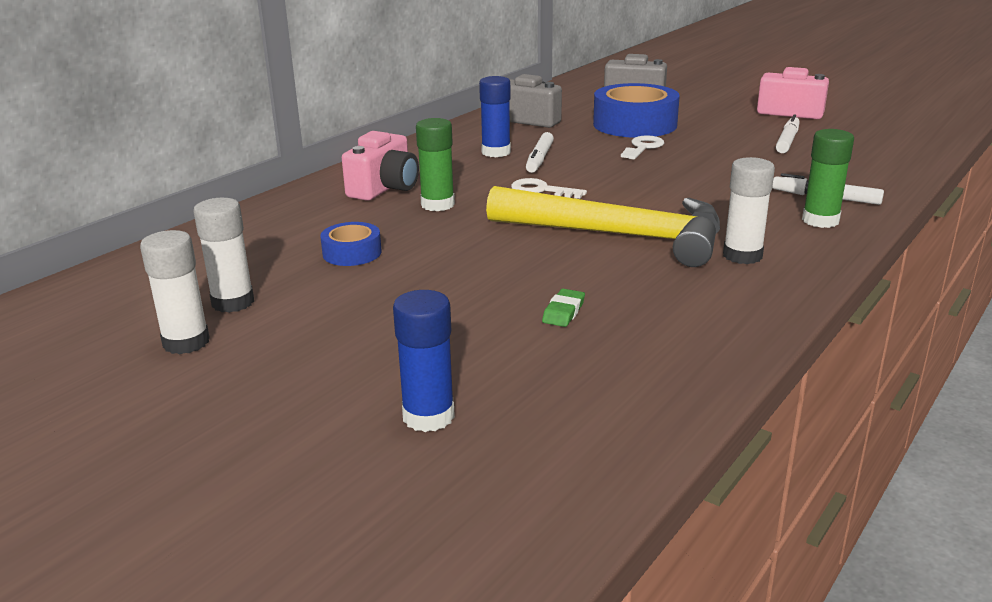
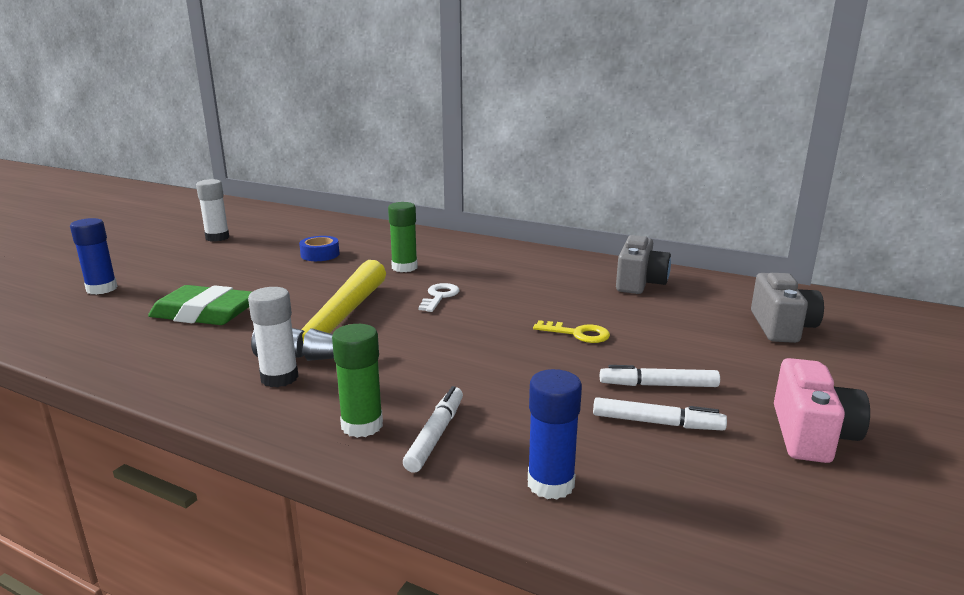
camera: 80 degrees right, 5 degrees down
white glue stick [193,198,254,313] -> none
pink camera [342,131,419,201] -> none
blue glue stick [479,76,511,157] -> blue glue stick moved to [528,369,582,500]
white marker [526,132,554,173] -> white marker moved to [600,365,720,387]
green eraser [542,289,585,327] -> green eraser [148,285,252,325], size x2.49
blue tape [593,83,680,138] -> none
white key [621,135,664,160] -> yellow key [533,320,610,343]

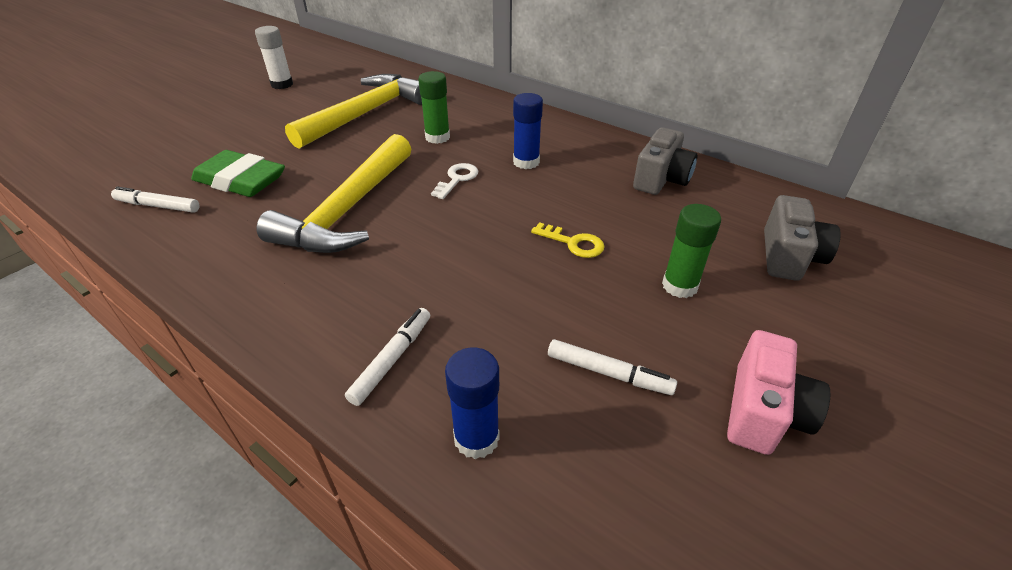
camera: 10 degrees right, 20 degrees up
blue glue stick [70,218,118,295] -> blue glue stick moved to [513,93,543,169]
white glue stick [248,287,299,387] -> none
blue tape [299,236,340,261] -> yellow hammer [285,74,422,149]
green glue stick [332,324,383,438] -> green glue stick moved to [662,204,721,298]
white marker [600,365,720,387] -> white marker moved to [111,187,199,213]

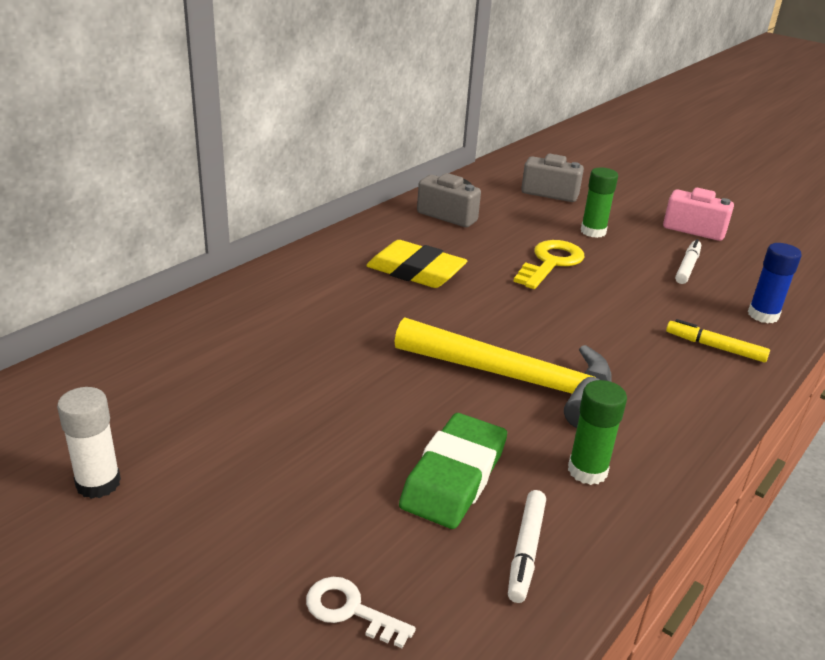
camera: 90 degrees left, 10 degrees down
yellow hammer [285,74,422,149] -> none
white marker [345,308,430,406] -> yellow marker [666,319,770,362]
green glue stick [418,71,450,144] -> green glue stick moved to [568,380,627,485]
white key [431,163,478,199] -> white key moved to [306,577,416,648]
blue glue stick [513,93,543,169] -> yellow eraser [366,240,467,288]
yellow key [531,222,605,258] -> yellow key [513,240,584,289], size x1.64

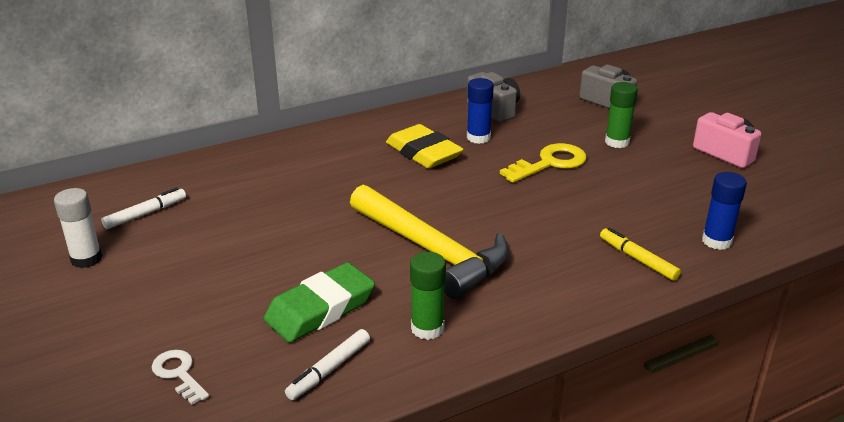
camera: 25 degrees right, 0 degrees up
white marker [675,239,701,284] -> white marker moved to [101,188,186,229]
none -> blue glue stick [467,78,494,144]

